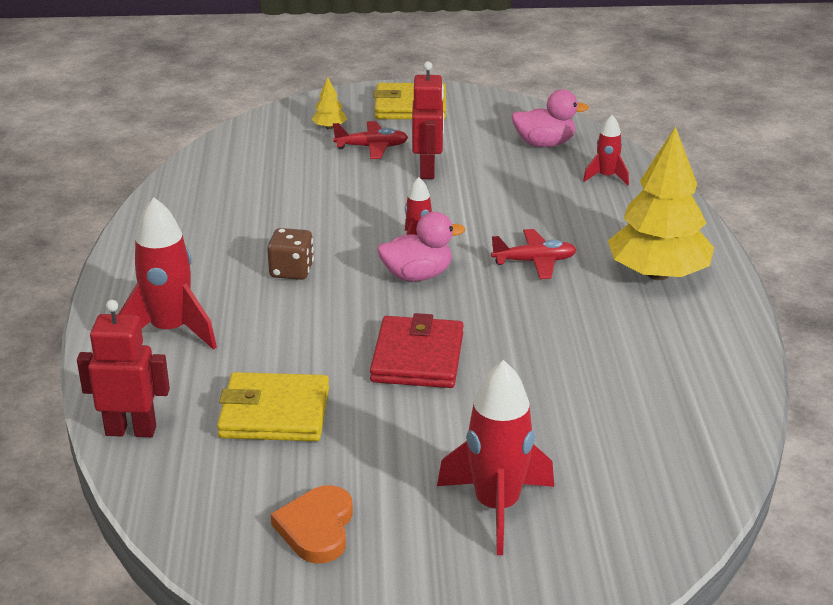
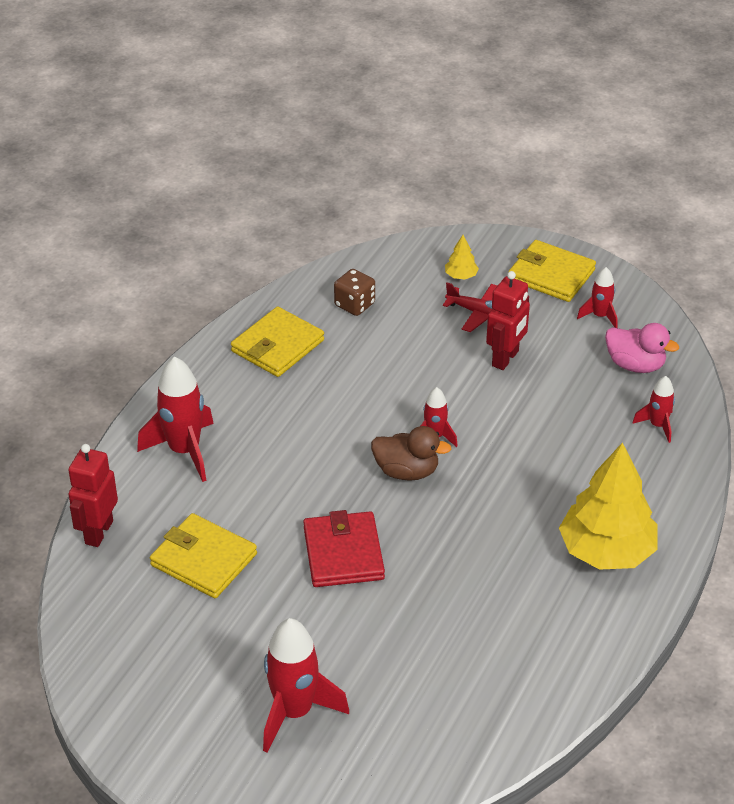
camera: 30 degrees right, 10 degrees up
red robot [77,300,170,437] -> red robot turned 105 degrees counterclockwise [68,444,118,547]
brown dice [267,228,314,280] -> brown dice moved to [334,269,375,316]
orange heart [271,485,353,564] -> none
red wallet [370,313,464,388] -> red wallet turned 45 degrees counterclockwise [303,510,385,587]
pink duck [377,212,465,282] -> brown duck [371,426,451,481]
red plane [491,229,576,279] -> none
none -> yellow wallet [231,306,324,377]
none -> red rocket [577,267,618,328]

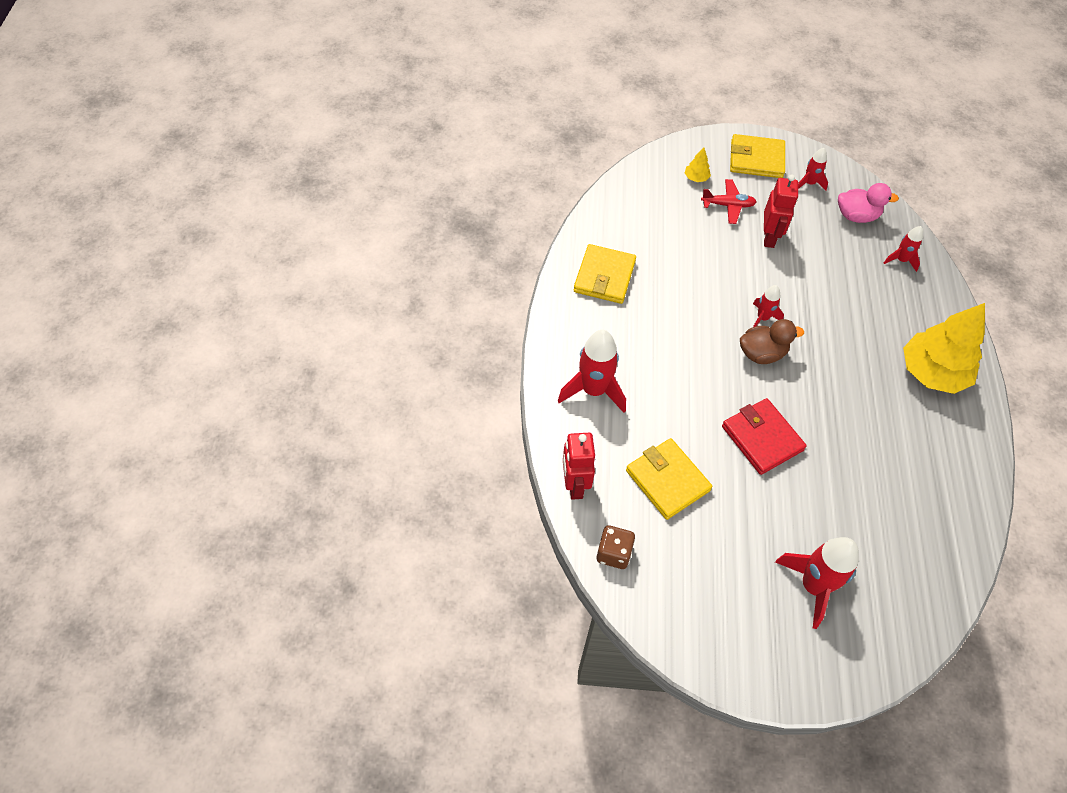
camera: 25 degrees left, 15 degrees up
yellow wallet [150,513,257,598] -> yellow wallet turned 45 degrees clockwise [626,438,712,520]
brown dice [334,269,375,316] -> brown dice moved to [597,525,635,569]

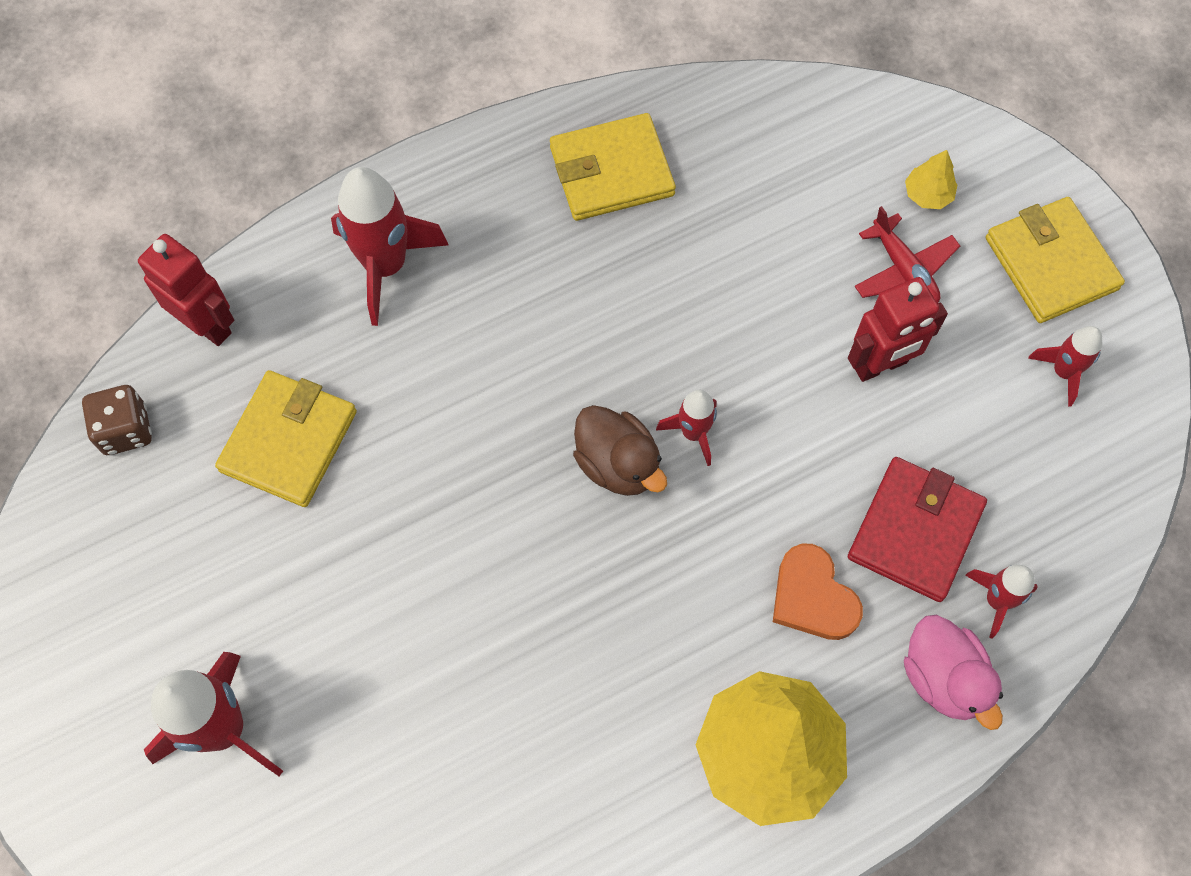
camera: 60 degrees right, 10 degrees up
red robot [563,433,595,500] -> red robot turned 75 degrees clockwise [138,234,234,346]
red wallet [722,398,807,475] -> red wallet moved to [848,457,987,602]
pink duck [838,183,899,223] -> pink duck moved to [904,615,1003,730]
none -> orange heart [773,544,863,640]

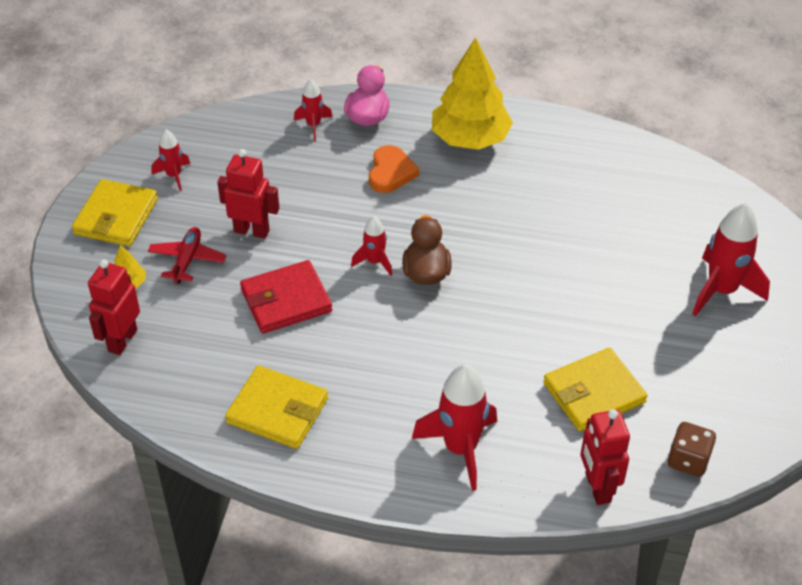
camera: 140 degrees left, 20 degrees down
red wallet [848,457,987,602] -> red wallet moved to [240,260,332,333]
none -> red robot [88,259,140,355]

